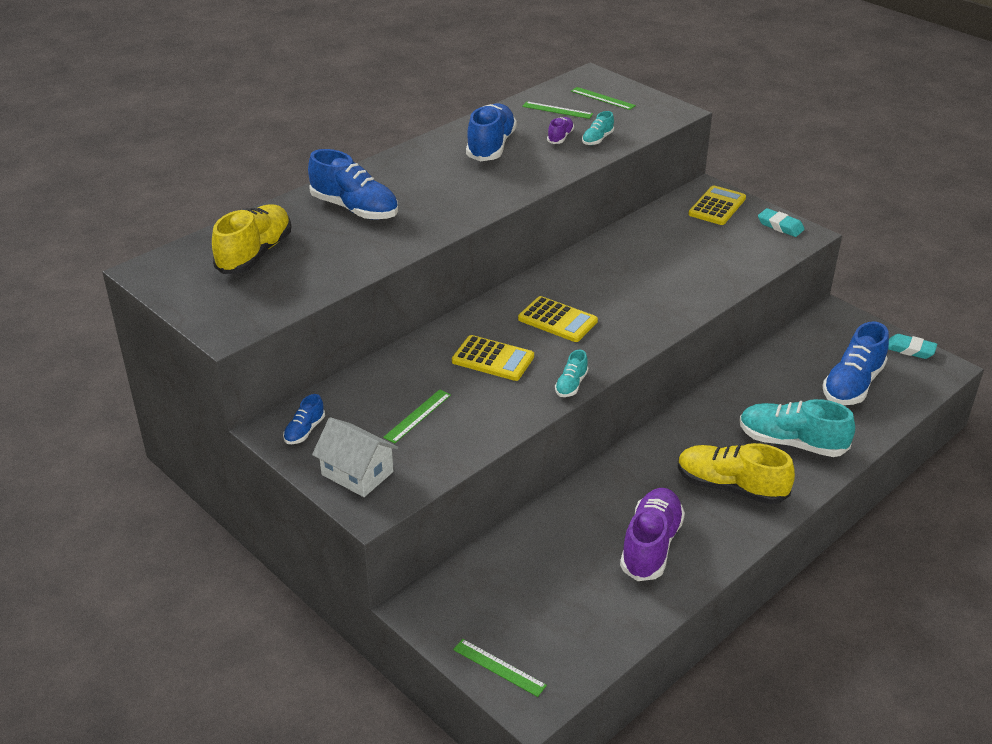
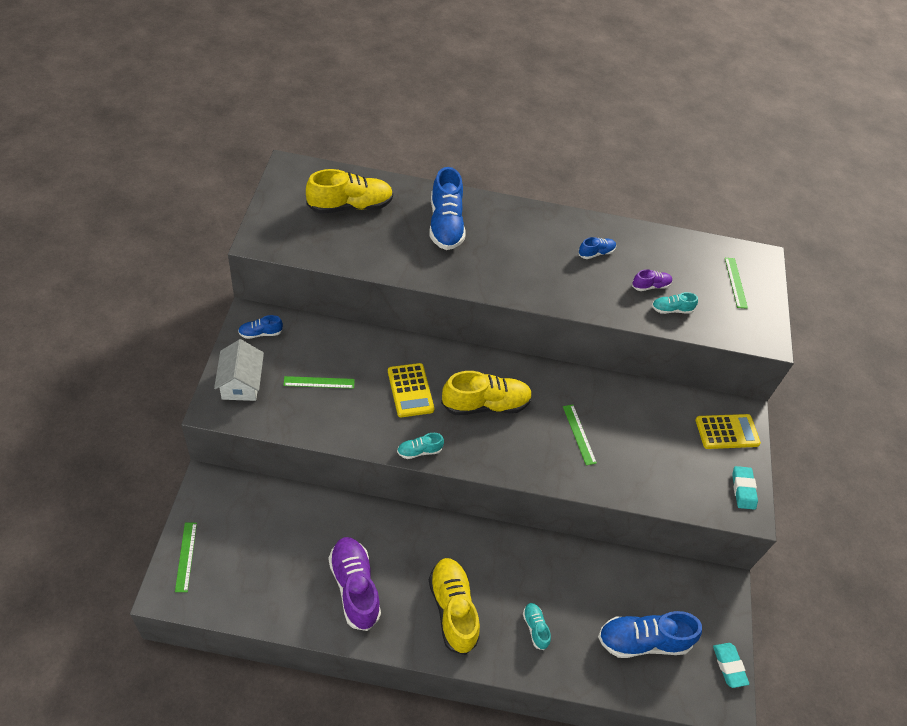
camera: 45 degrees right, 15 degrees up
blue shoe [466,103,517,161] -> blue shoe [578,237,616,259], size x0.49
yellow calculator [518,296,598,342] -> yellow shoe [441,371,532,415]
green ruler [522,101,593,119] -> green ruler moved to [563,405,597,465]
purple shoe [620,488,685,581] -> purple shoe turned 90 degrees counterclockwise [329,537,381,631]
turquoise shoe [739,399,855,457] -> turquoise shoe [523,603,551,650], size x0.49

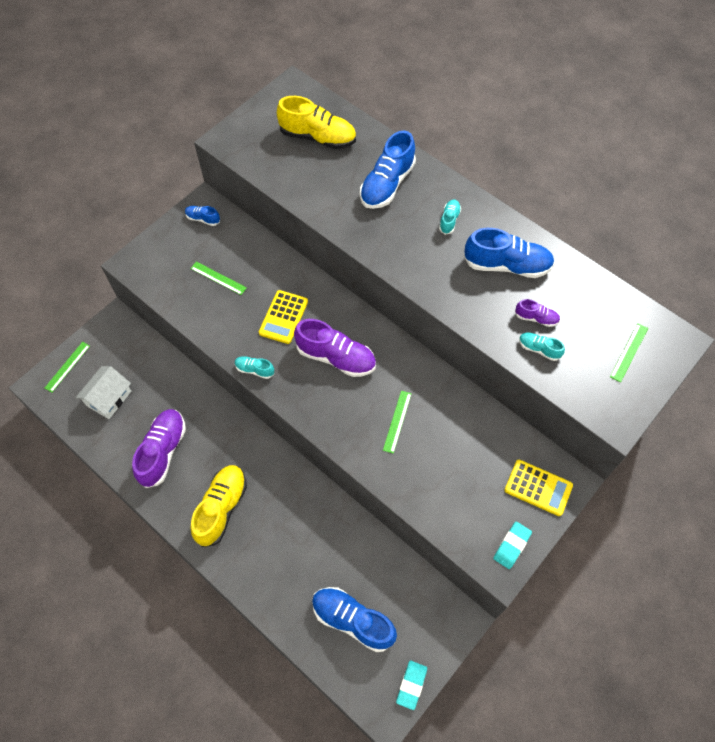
camera: 40 degrees right, 10 degrees up
white house [214,339,264,401] -> white house moved to [76,366,131,419]
yellow shoe [441,371,532,415] -> purple shoe [294,319,376,377]
turquoise shoe [523,603,551,650] -> turquoise shoe moved to [439,200,461,235]
blue shoe [578,237,616,259] -> blue shoe [464,228,555,278], size x2.05

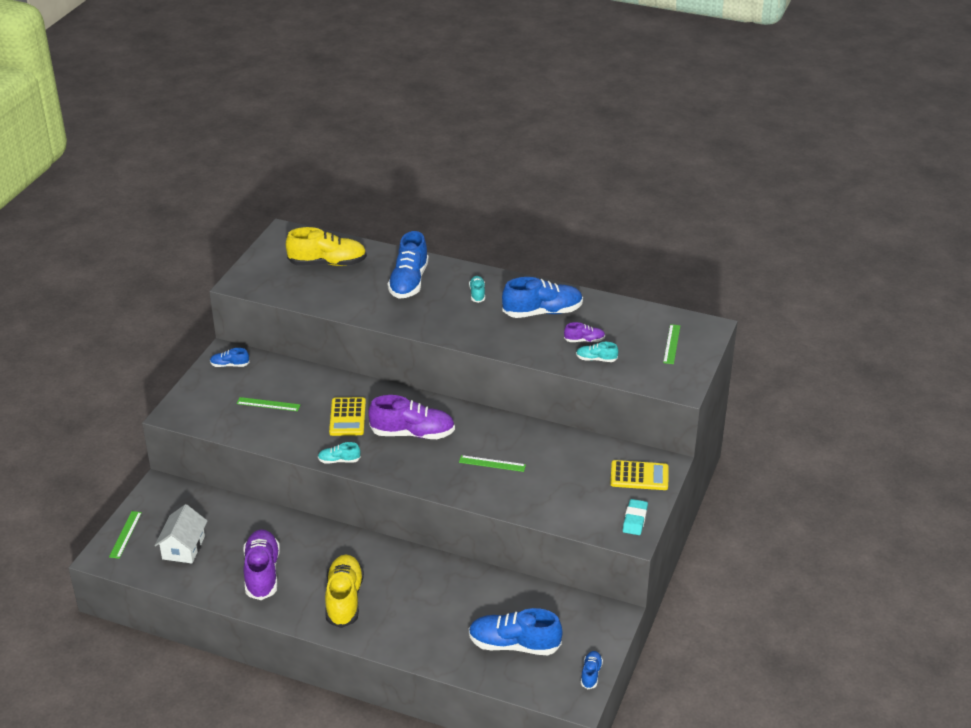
camera: 20 degrees left, 25 degrees down
green ruler [383,391,412,454] -> green ruler turned 75 degrees counterclockwise [459,455,526,472]
turquoise eraser [396,661,427,710] -> blue shoe [581,651,603,689]

